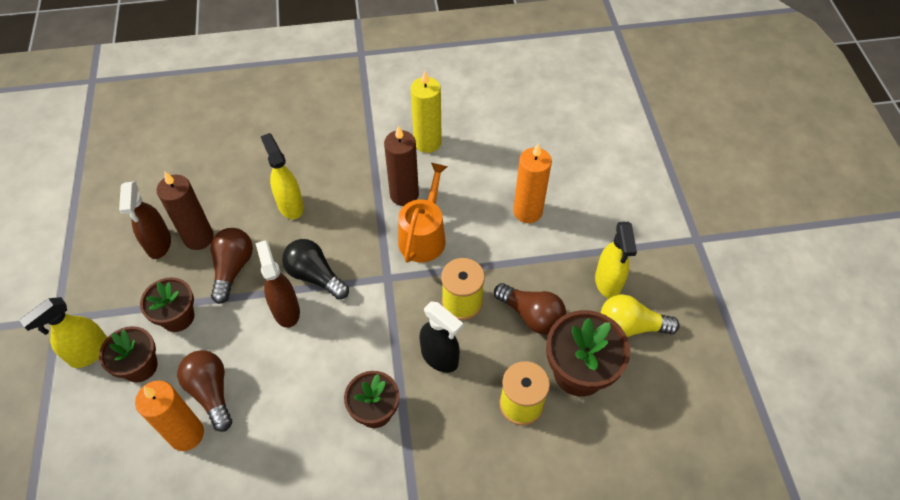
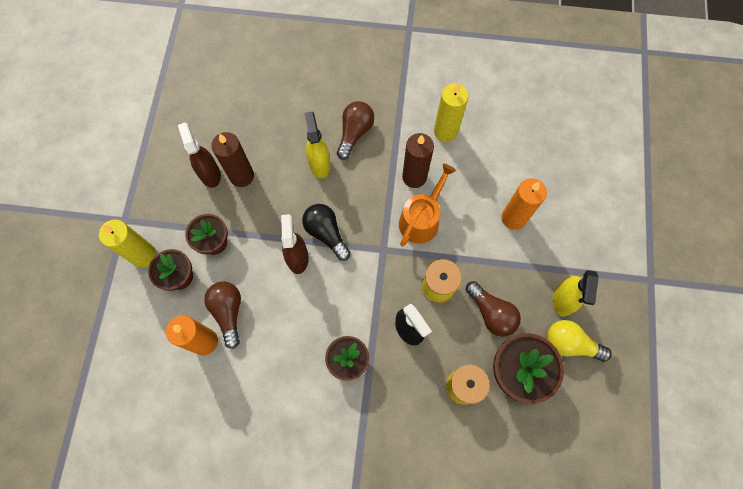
camera: 15 degrees right, 15 degrees up
yellow spray bottle [19,297,107,368] -> yellow candle [99,219,157,268]
brown spray bottle [119,181,171,259] -> brown spray bottle turned 150 degrees clockwise [178,122,221,188]
brown light bulb [211,228,253,304] -> brown light bulb moved to [337,101,374,160]

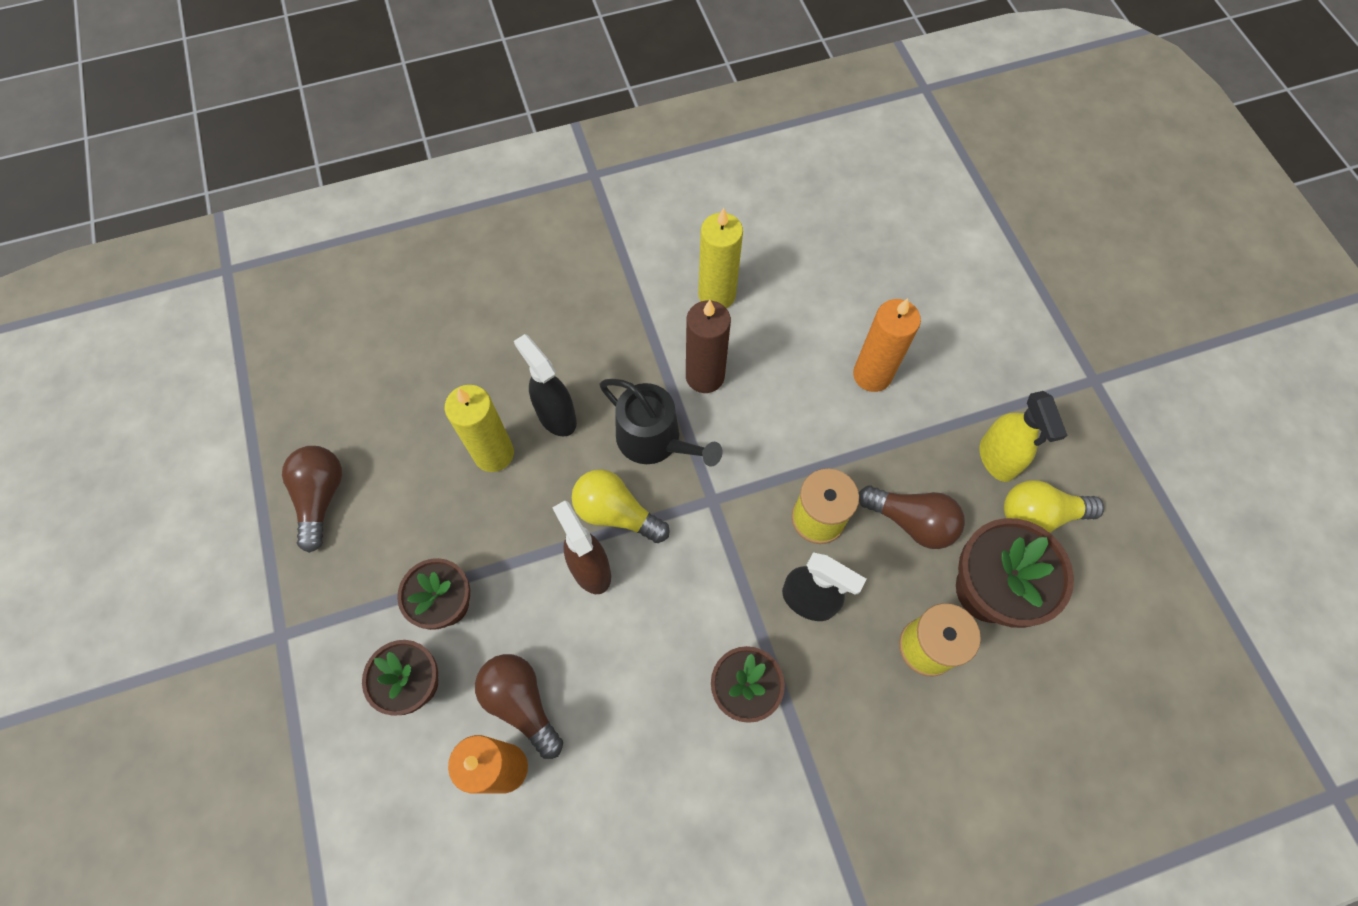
camera: 25 degrees left, 5 degrees down
yellow candle [99,219,157,268] -> yellow candle moved to [445,385,514,472]
brown spray bottle [178,122,221,188] -> none
brown candle [211,132,254,187] -> none
black light bulb [302,204,351,261] -> yellow light bulb [572,469,670,543]
yellow spray bottle [304,111,330,178] -> black spray bottle [514,334,577,437]
brown light bulb [337,101,374,160] -> brown light bulb moved to [282,446,342,553]
orange watering can [399,163,456,247] -> none
none -> black watering can [600,379,722,467]

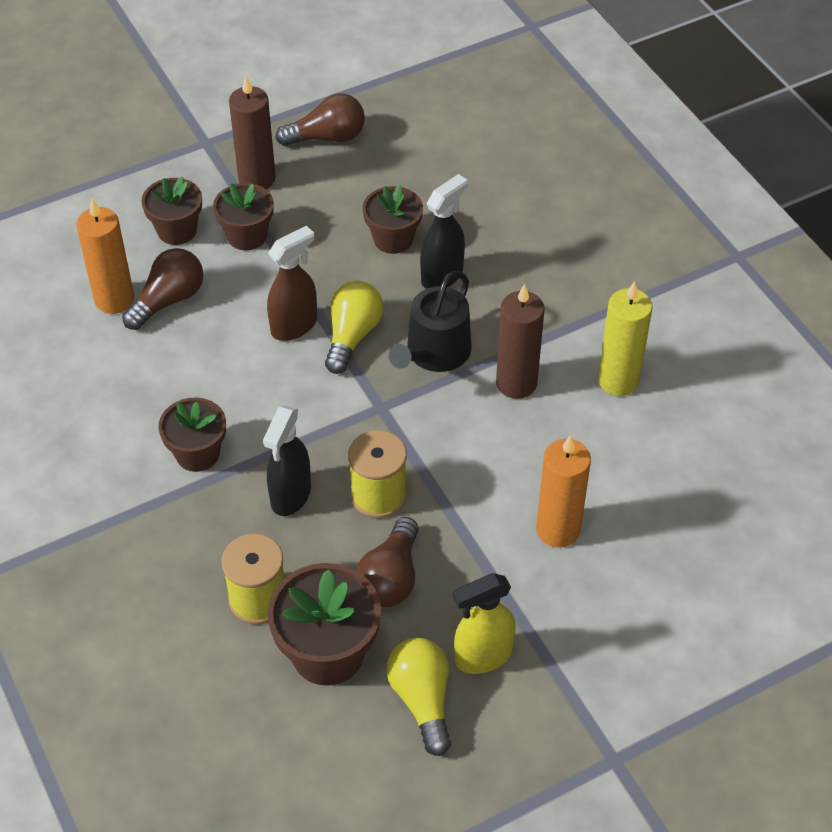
camera: 80 degrees right, 15 degrees down
yellow candle [445,385,514,472] -> brown flower pot [363,185,423,254]
none -> brown candle [229,76,276,189]

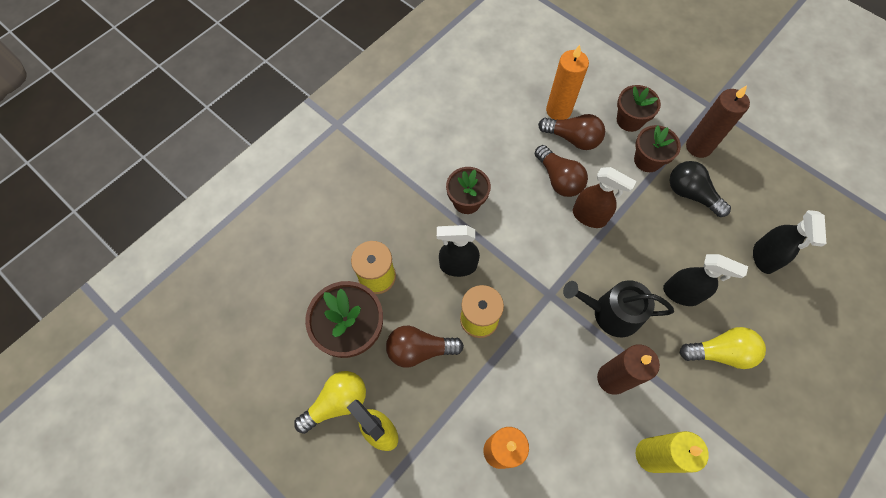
camera: 70 degrees right, 15 degrees up
brown light bulb [275,93,365,146] -> brown light bulb moved to [535,145,588,197]
yellow light bulb [325,281,383,374] -> yellow light bulb moved to [680,327,766,369]
brown flower pot [363,185,423,254] -> none
none -> black light bulb [670,161,731,217]
none -> black spray bottle [753,210,827,274]

